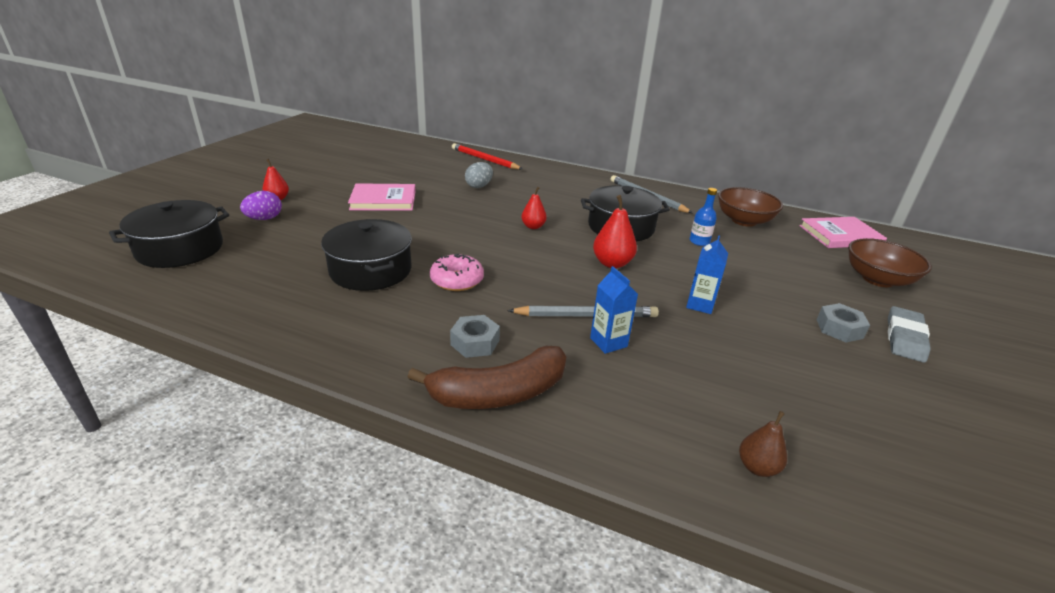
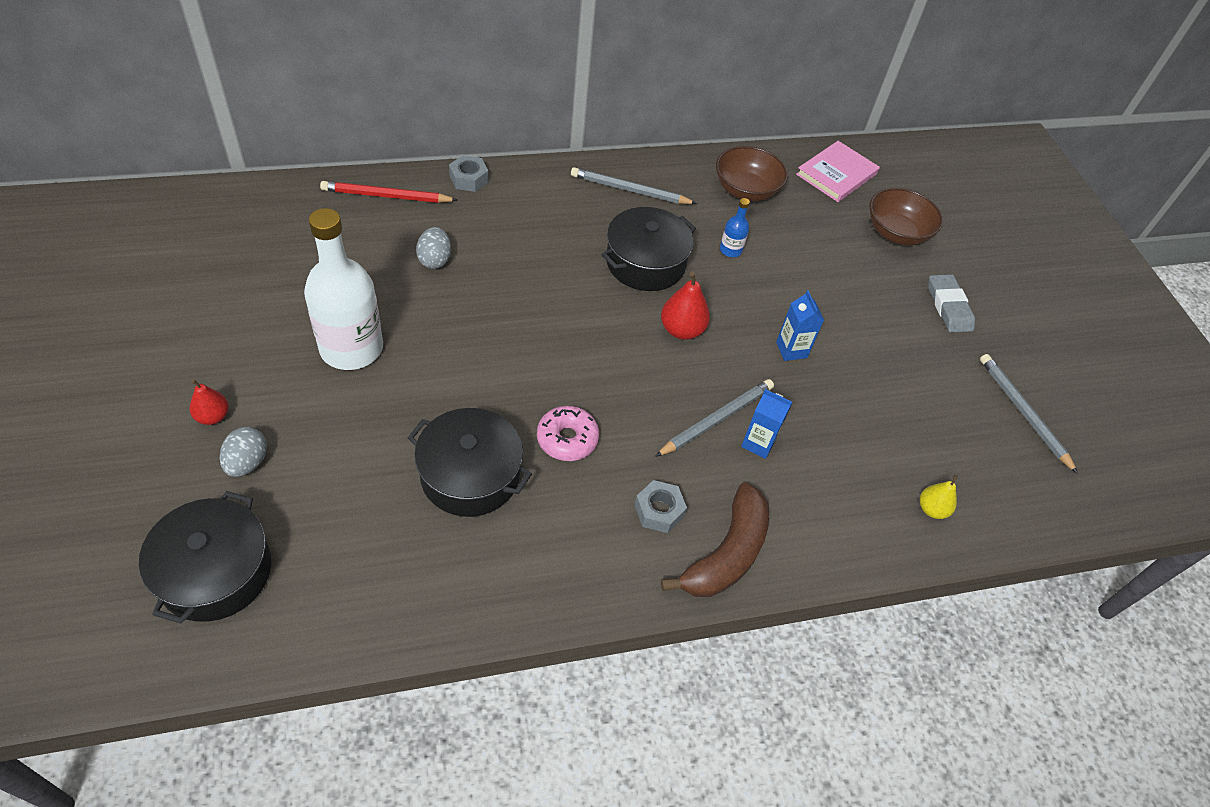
camera: 40 degrees left, 20 degrees up
purple egg [240,191,282,220] -> grey egg [220,427,267,477]
pink book [348,183,416,211] -> white bottle [304,208,383,370]
red pear [522,187,547,229] -> none
brown pear [739,411,787,477] -> yellow pear [920,475,958,519]
grey nut [817,303,870,342] -> grey nut moved to [449,155,489,192]
none -> grey pencil [980,354,1078,474]

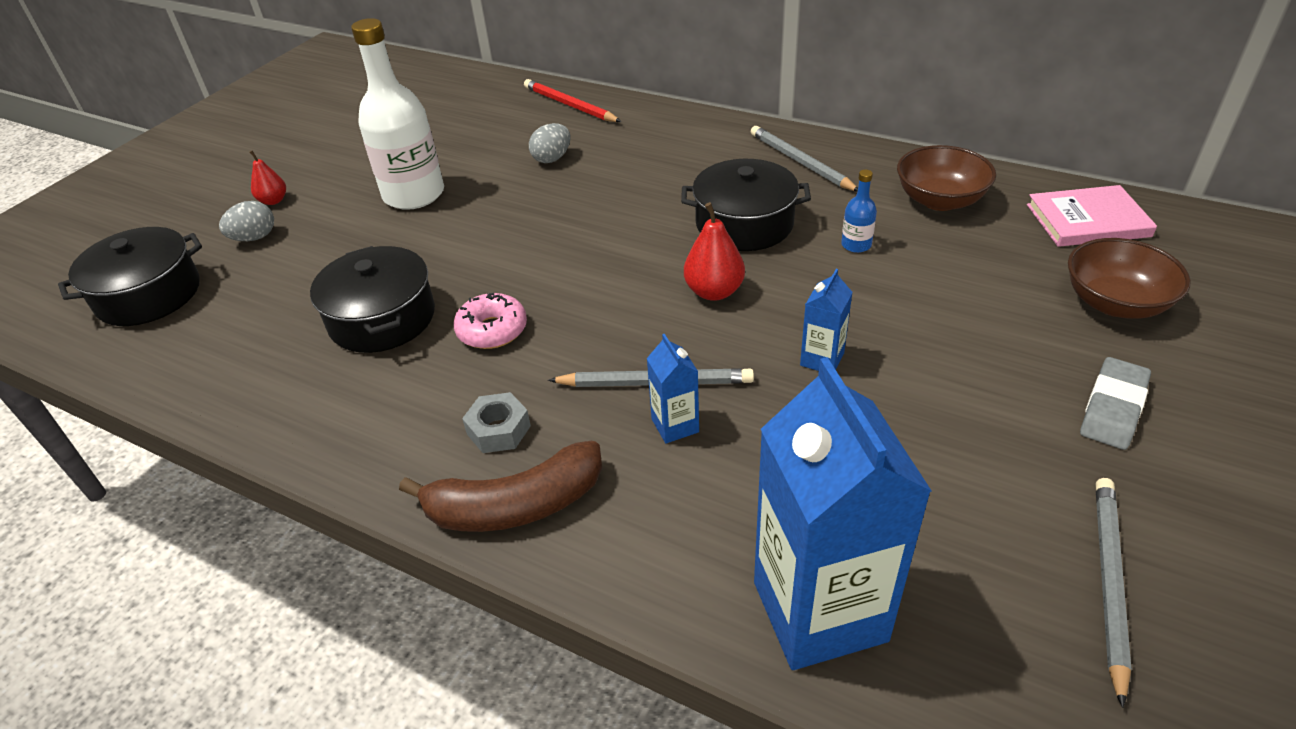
camera: 50 degrees right, 10 degrees down
grey nut [449,155,489,192] -> none
yellow pear [920,475,958,519] -> blue carton [754,357,932,670]

